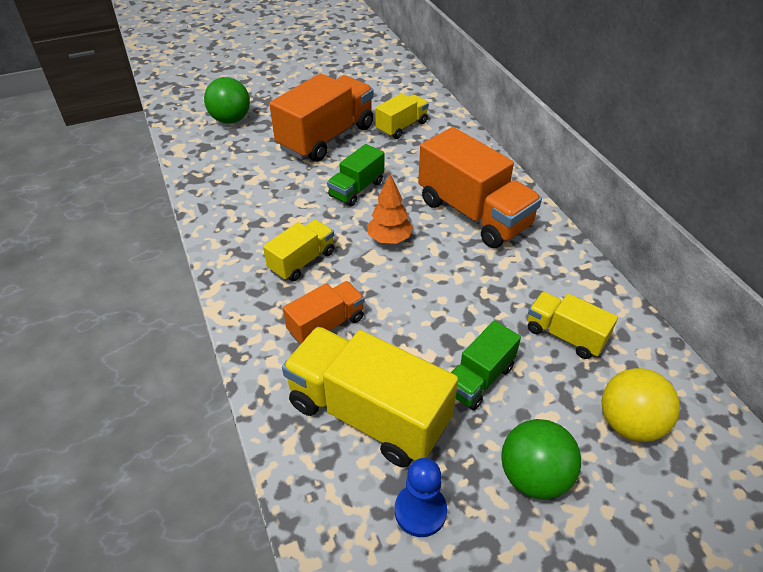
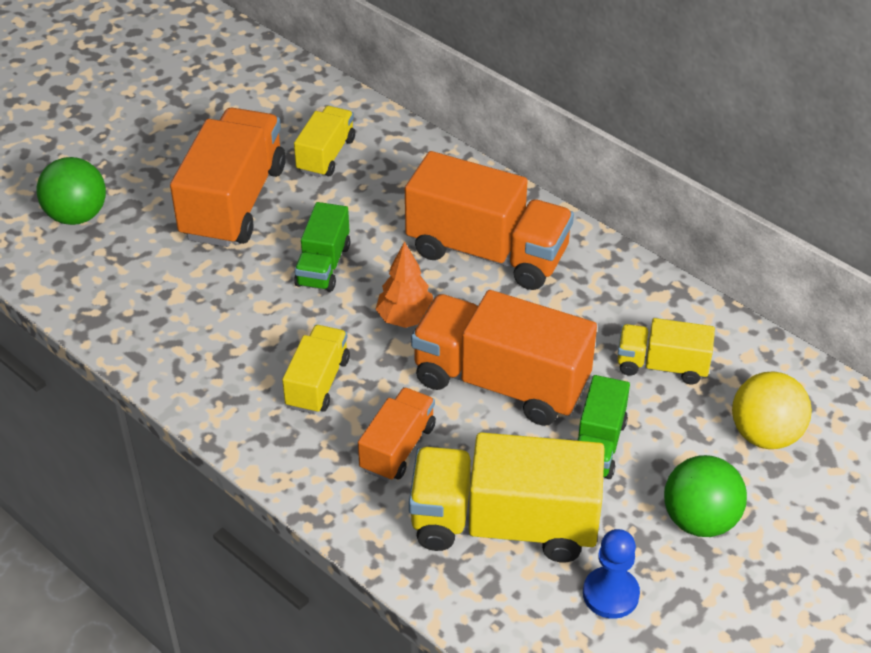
camera: 25 degrees left, 0 degrees up
none -> orange truck [411,290,597,426]

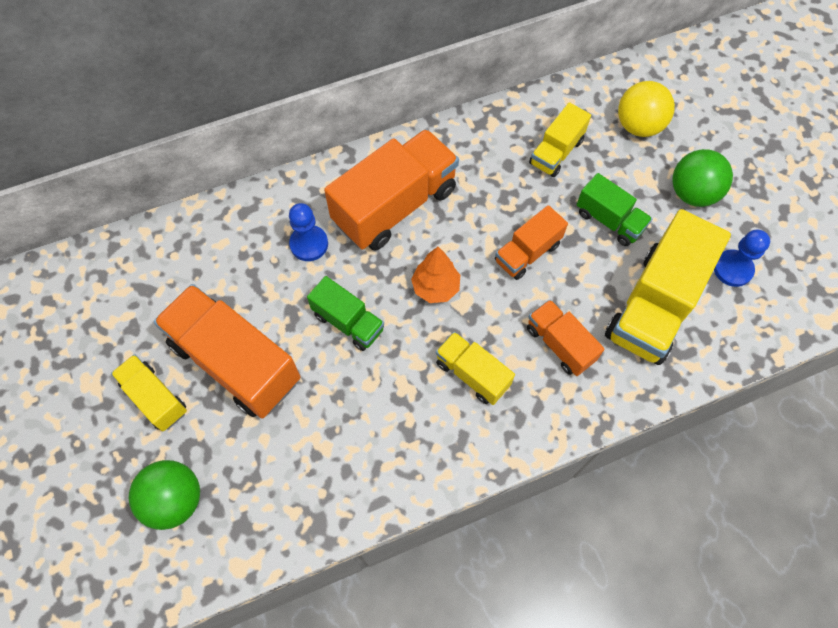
camera: 65 degrees left, 20 degrees up
yellow truck [294,106,355,177] -> yellow truck moved to [111,354,187,432]
orange truck [411,290,597,426] -> orange truck [495,205,568,280], size x0.54
none -> blue pawn [289,203,328,261]

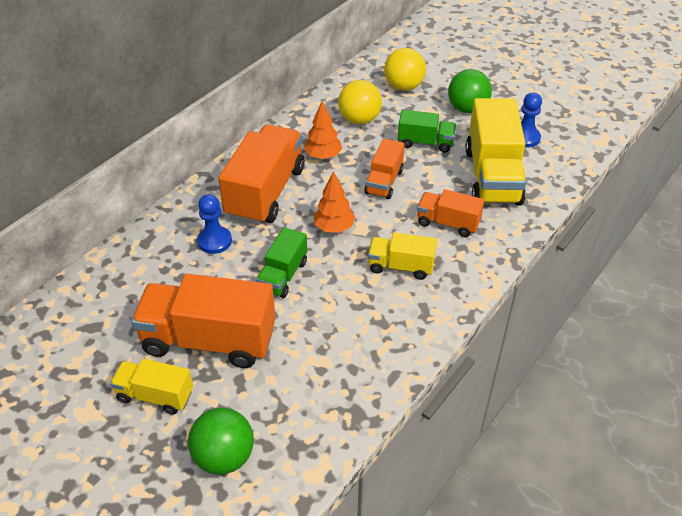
camera: 30 degrees left, 20 degrees down
green truck [307,276,384,351] -> green truck turned 105 degrees clockwise [256,227,307,298]
yellow truck [529,102,591,177] -> yellow ball [338,80,382,124]
none -> orange tree [304,101,342,159]

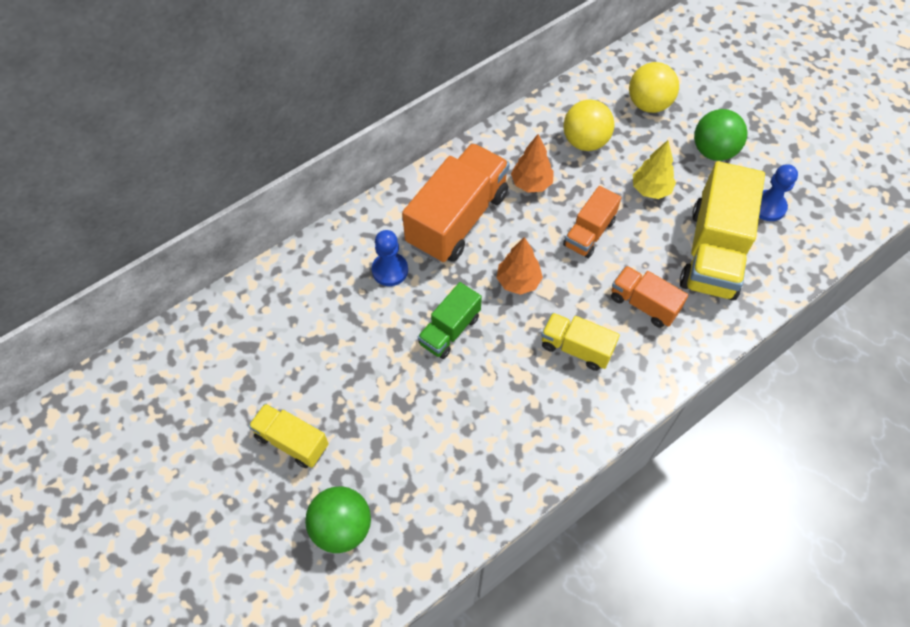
camera: 15 degrees right, 15 degrees up
orange truck [131,274,276,368] -> none
green truck [398,110,456,153] -> yellow tree [633,140,676,199]

